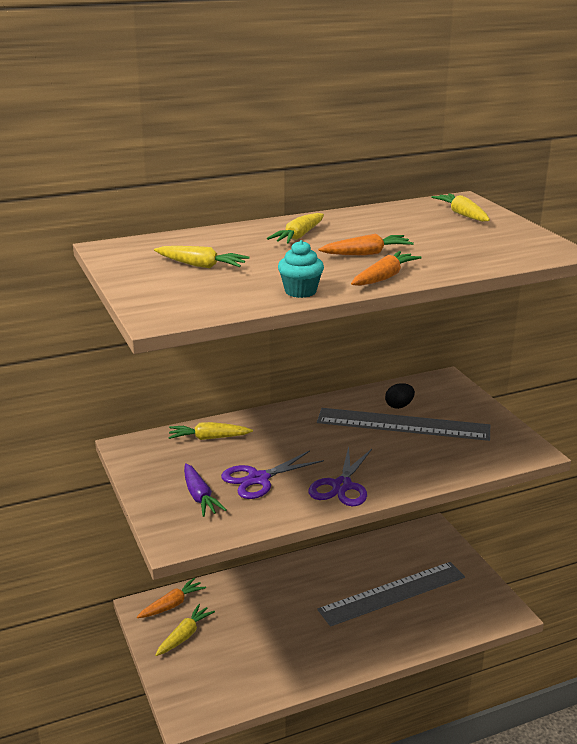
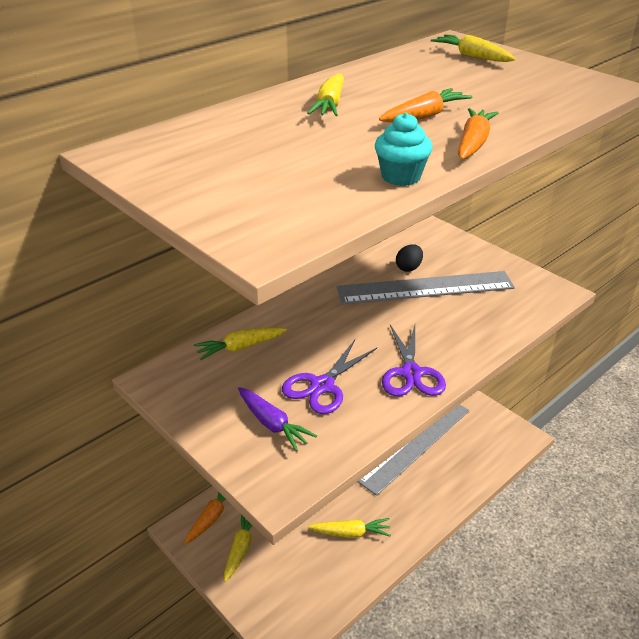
camera: 20 degrees left, 10 degrees up
yellow carrot [154,246,249,268] -> yellow carrot moved to [308,518,391,538]

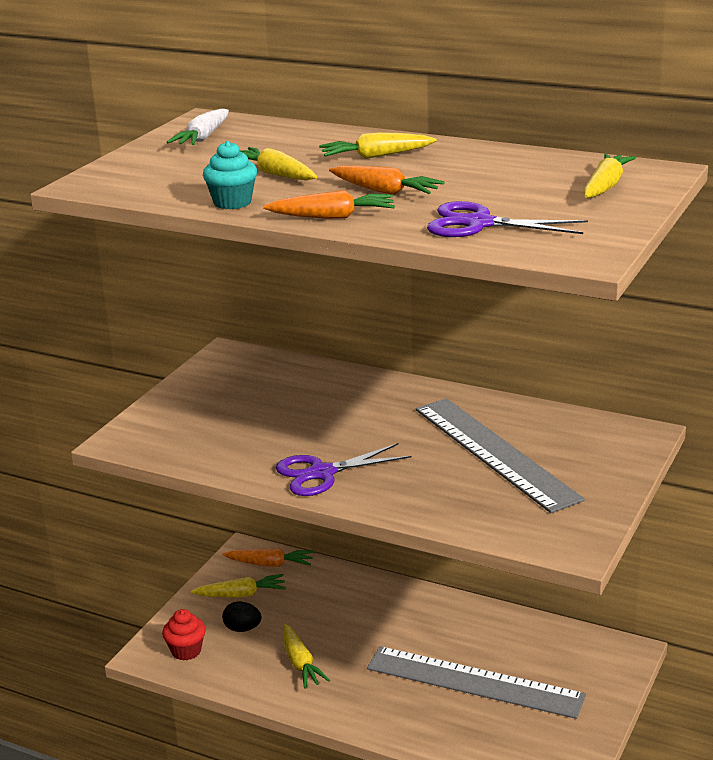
camera: 70 degrees right, 10 degrees down
yellow carrot [194,327,287,360] -> yellow carrot moved to [240,147,317,180]
purple carrot [238,387,317,451] -> none
purple scissors [282,340,377,414] -> purple scissors moved to [427,201,588,237]
black egg [396,244,423,272] -> black egg moved to [222,601,262,632]
none -> red cupcake [162,609,206,661]
none -> white carrot [167,109,229,145]

